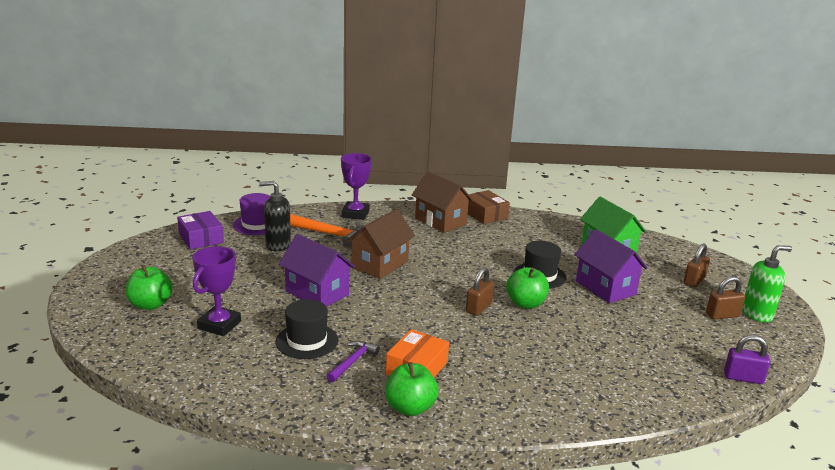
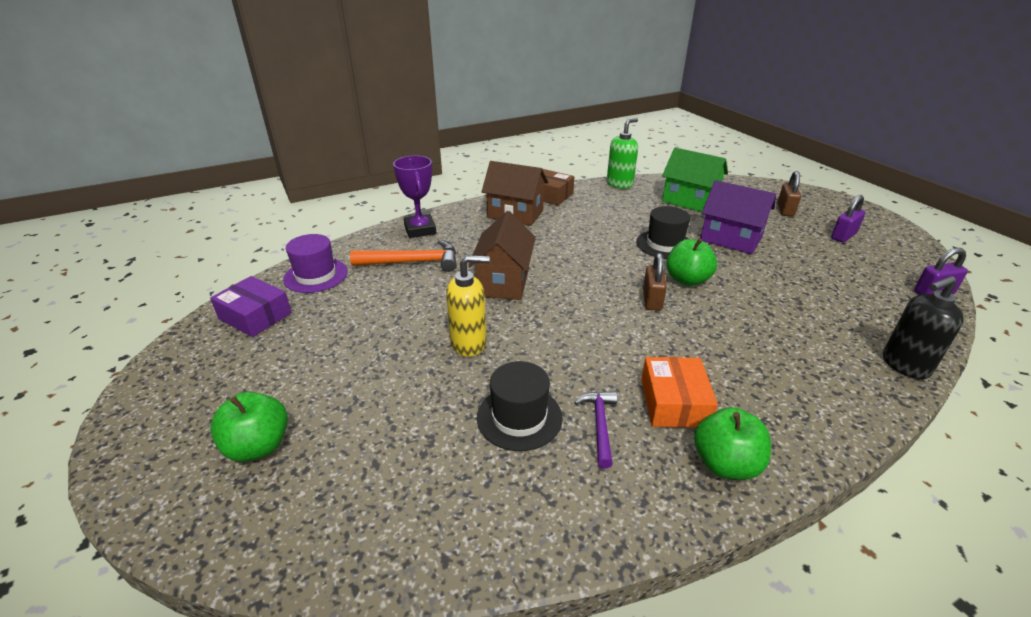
camera: 25 degrees left, 10 degrees up
purple trophy [192,246,241,336] -> none
black soap dispenser [259,181,291,251] -> black soap dispenser moved to [883,276,964,379]
purple house [279,234,355,307] -> yellow soap dispenser [446,255,490,356]
brown padlock [706,276,745,320] -> purple padlock [831,195,865,242]
green soap dispenser [742,245,792,323] -> green soap dispenser moved to [607,118,638,189]

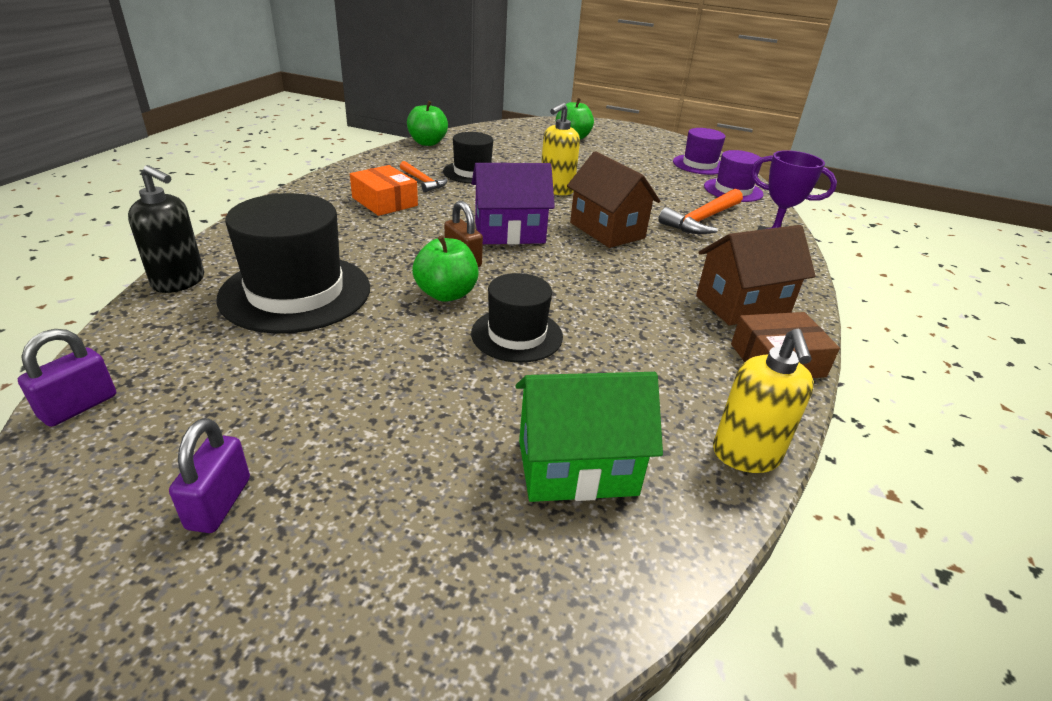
camera: 135 degrees right, 0 degrees up
purple box [210,276,292,337] -> purple hat [673,128,725,175]
purple hammer [574,392,617,468] -> orange hammer [400,161,447,192]
green soap dispenser [607,118,638,189] -> yellow soap dispenser [713,329,814,473]
green apple [694,407,771,480] -> green apple moved to [407,101,448,146]
purple house [700,180,776,254] -> purple house moved to [471,163,555,245]
brown padlock [777,171,801,217] -> none
black soap dispenser [883,276,964,379] -> black soap dispenser turned 90 degrees clockwise [128,165,204,293]
none -> black hat [217,193,370,334]

